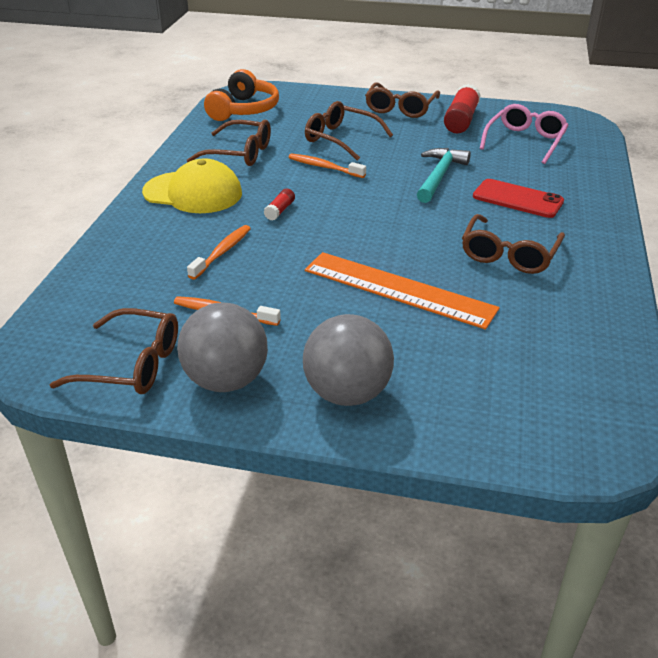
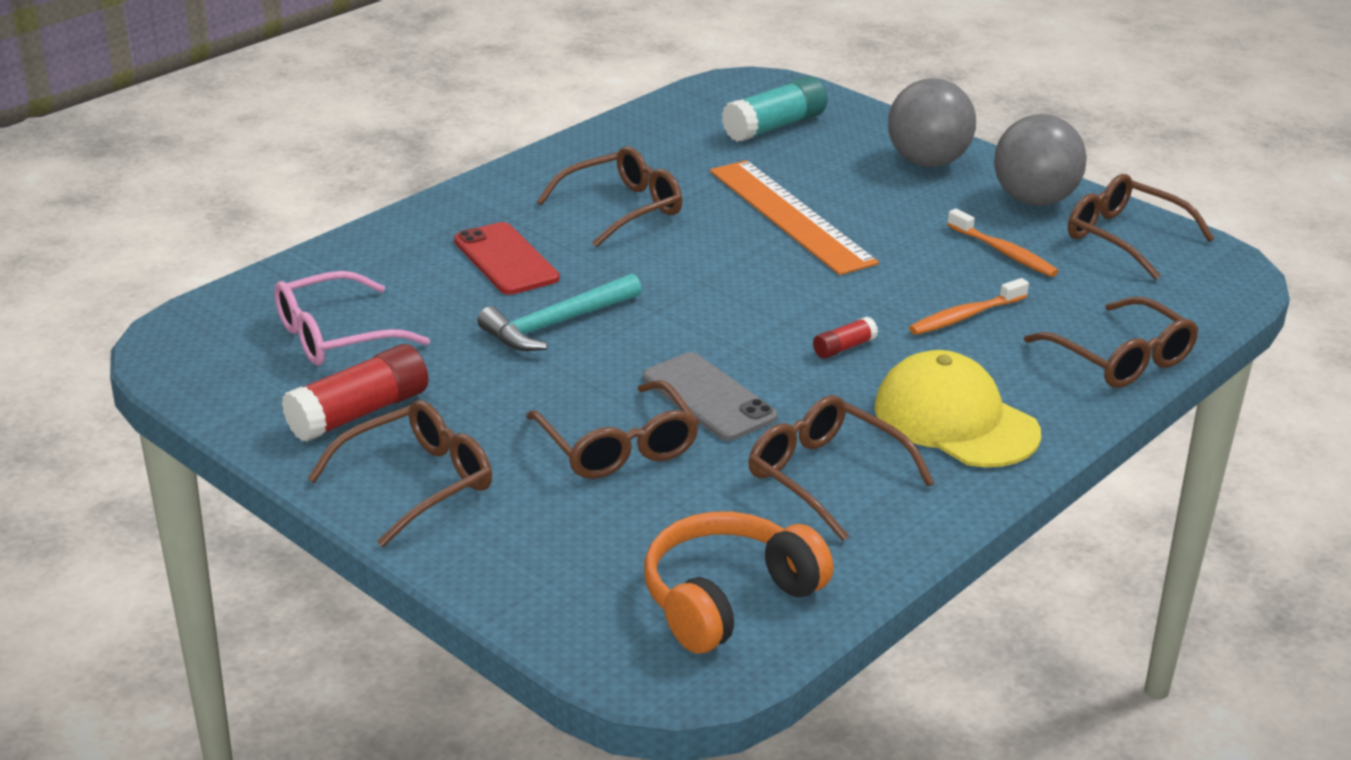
camera: 150 degrees left, 5 degrees down
orange toothbrush [288,154,366,178] -> grey phone [643,352,778,441]
none -> turquoise glue stick [722,76,827,142]
none -> brown glasses [1024,297,1198,388]

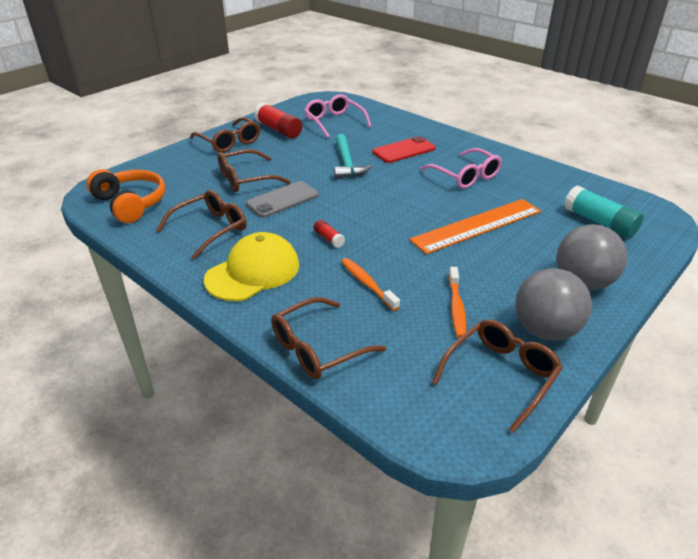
camera: 90 degrees right, 5 degrees up
turquoise hammer [477,273,642,351] -> turquoise hammer turned 150 degrees counterclockwise [334,134,372,179]
brown glasses [537,146,682,248] -> pink glasses [420,148,502,189]
orange toothbrush [947,208,1059,277] -> orange toothbrush turned 45 degrees counterclockwise [448,267,466,338]

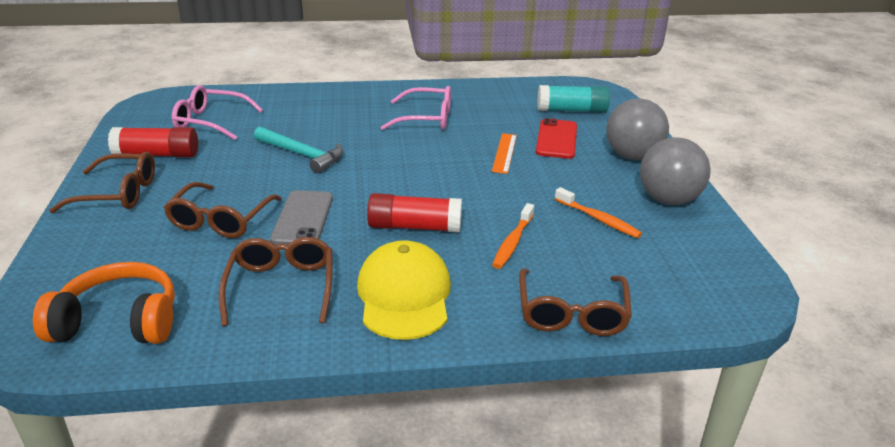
camera: 50 degrees left, 5 degrees down
red glue stick [314,220,345,248] -> red glue stick [367,193,462,233], size x2.01
orange toothbrush [341,258,400,311] -> orange toothbrush turned 75 degrees counterclockwise [492,203,534,269]
red phone [372,136,436,163] -> red phone moved to [536,118,577,159]
orange ruler [409,199,541,254] -> orange ruler [492,133,517,174], size x0.53
brown glasses [432,319,563,433] -> none

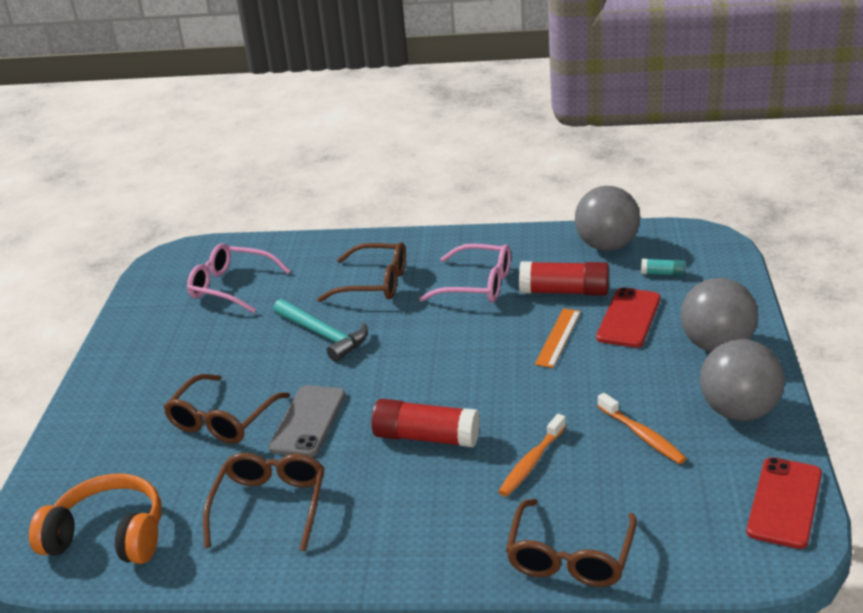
camera: 15 degrees right, 0 degrees up
brown glasses [49,152,155,213] -> brown glasses moved to [317,242,406,302]
red glue stick [108,127,198,157] -> red glue stick moved to [519,261,609,296]
yellow cap [357,240,451,340] -> none
turquoise glue stick [537,85,610,113] -> turquoise glue stick [641,259,685,276], size x0.50
none -> grey ball [575,186,640,251]
none -> red phone [747,457,822,549]

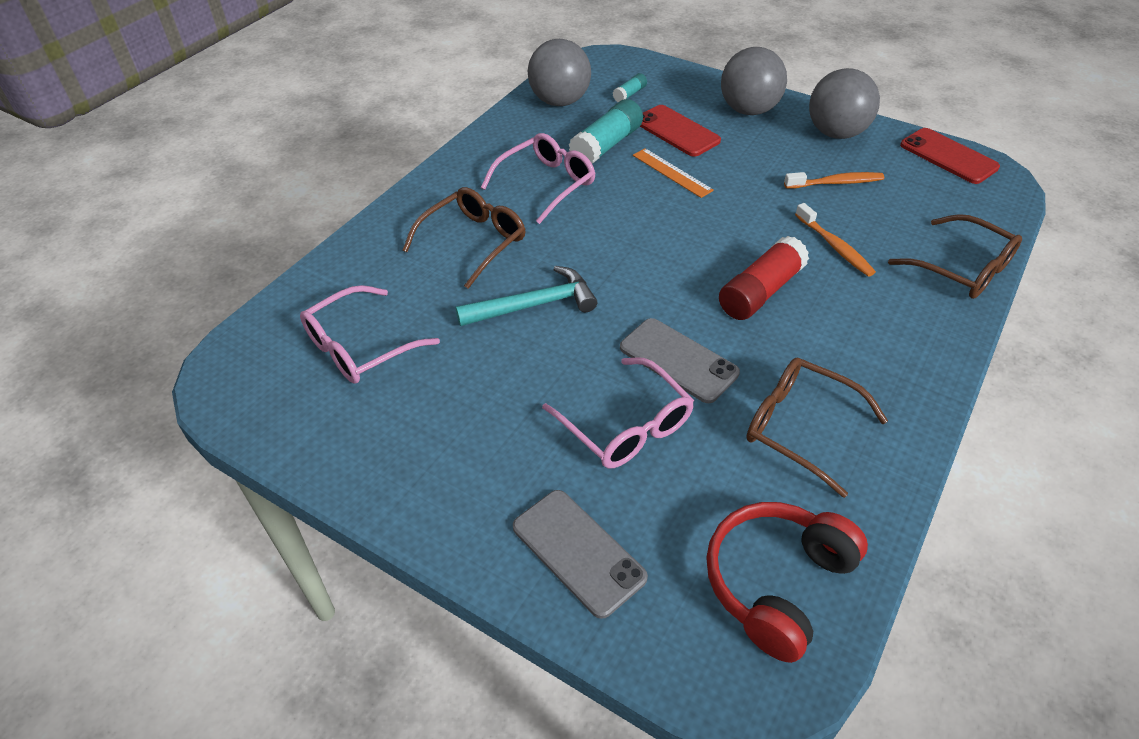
camera: 65 degrees left, 15 degrees up
orange headphones [29,474,162,564] -> red headphones [706,502,868,663]
brown glasses [163,374,290,444] -> pink glasses [542,357,694,468]
red glue stick [519,261,609,296] -> turquoise glue stick [569,99,643,164]
none -> grey phone [513,490,648,619]

